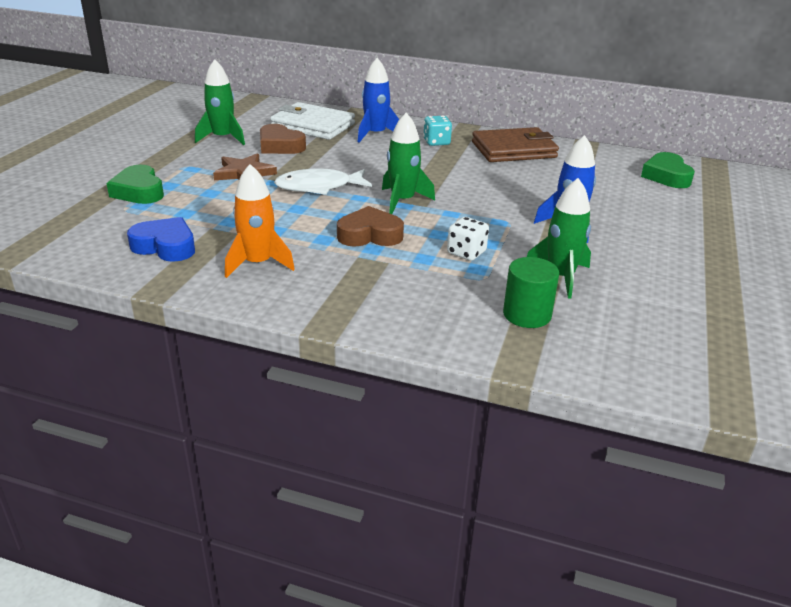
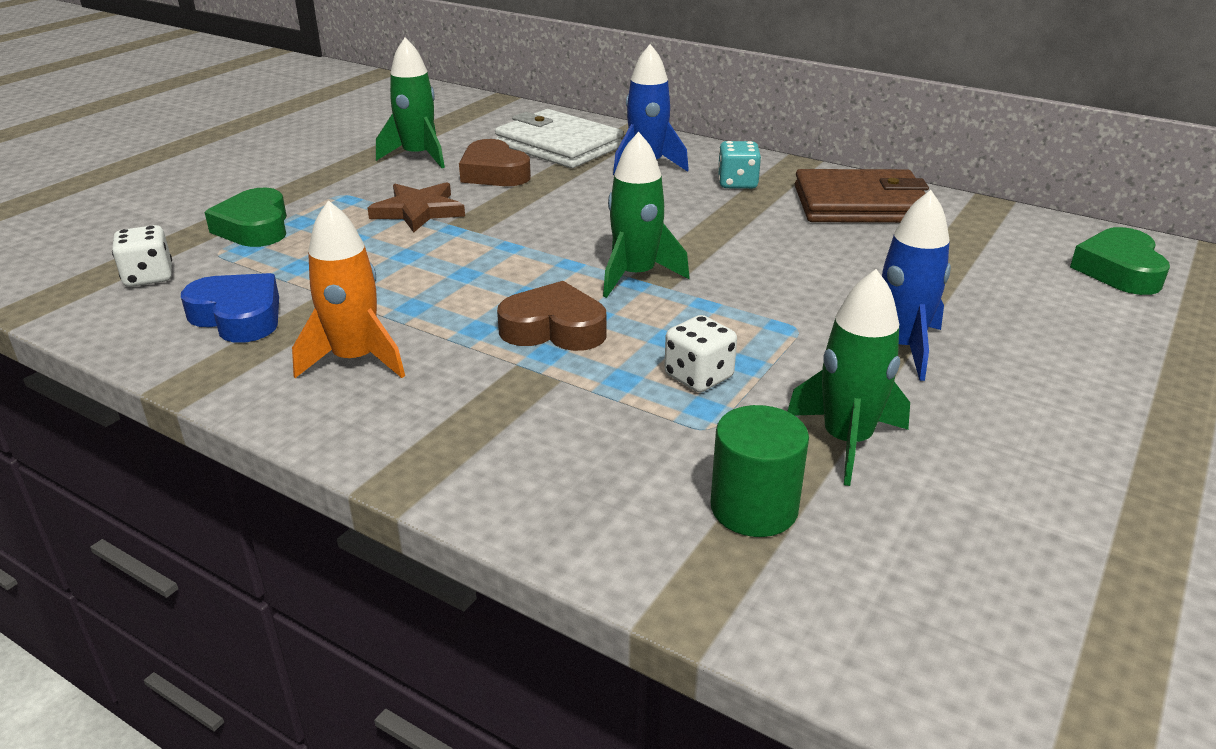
camera: 15 degrees right, 0 degrees up
white fish [274,168,372,195] -> none
none -> white dice [112,225,172,287]

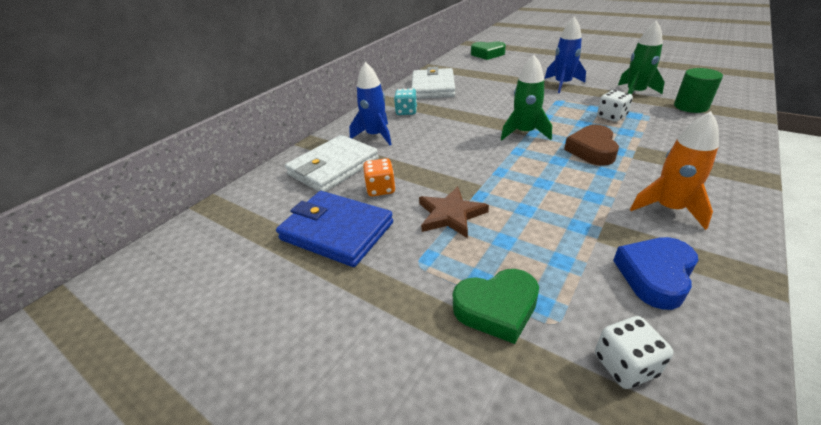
camera: 85 degrees left, 5 degrees up
green rocket [376,38,445,168] -> blue wallet [276,191,393,267]
brown heart [459,139,531,186] -> orange dice [363,158,396,196]
brown wallet [795,169,929,223] -> white wallet [411,67,455,99]

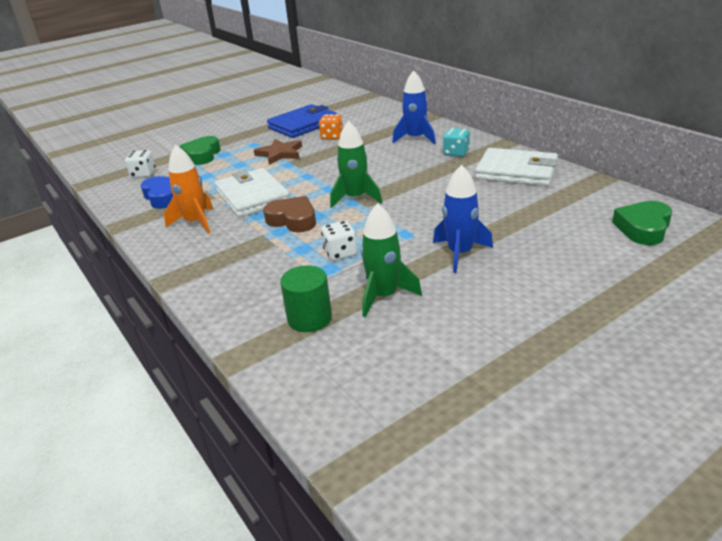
camera: 110 degrees right, 5 degrees down
white wallet [285,135,379,192] -> white wallet moved to [215,168,290,218]

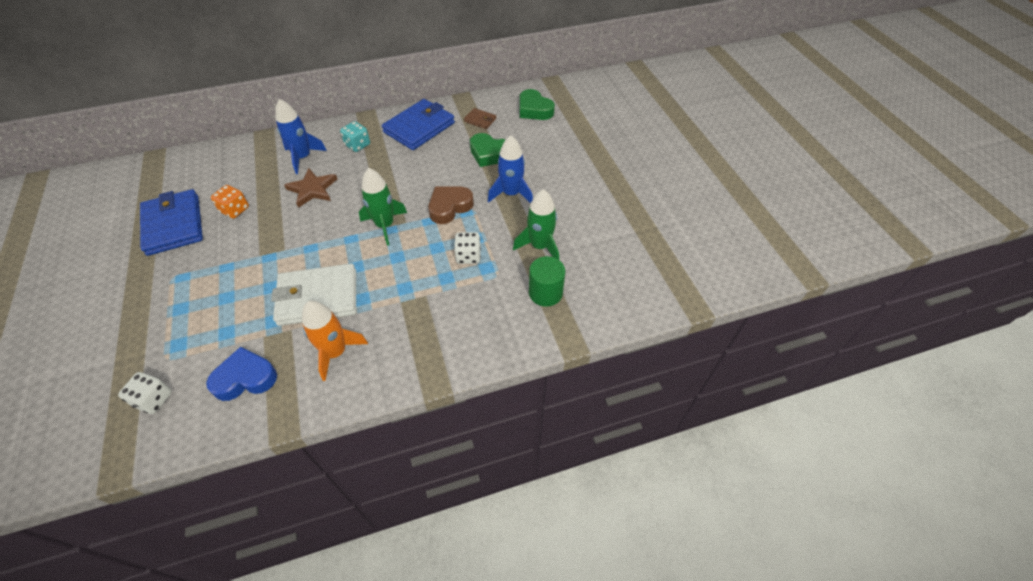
camera: 75 degrees left, 20 degrees up
green heart [180,136,221,165] -> green heart moved to [470,133,506,167]
brown star [254,139,302,165] -> brown star moved to [284,168,337,208]
brown heart [263,196,316,232] -> brown heart moved to [428,187,474,224]
white wallet [475,148,558,186] -> blue wallet [382,99,455,150]
none -> brown wallet [464,108,496,129]

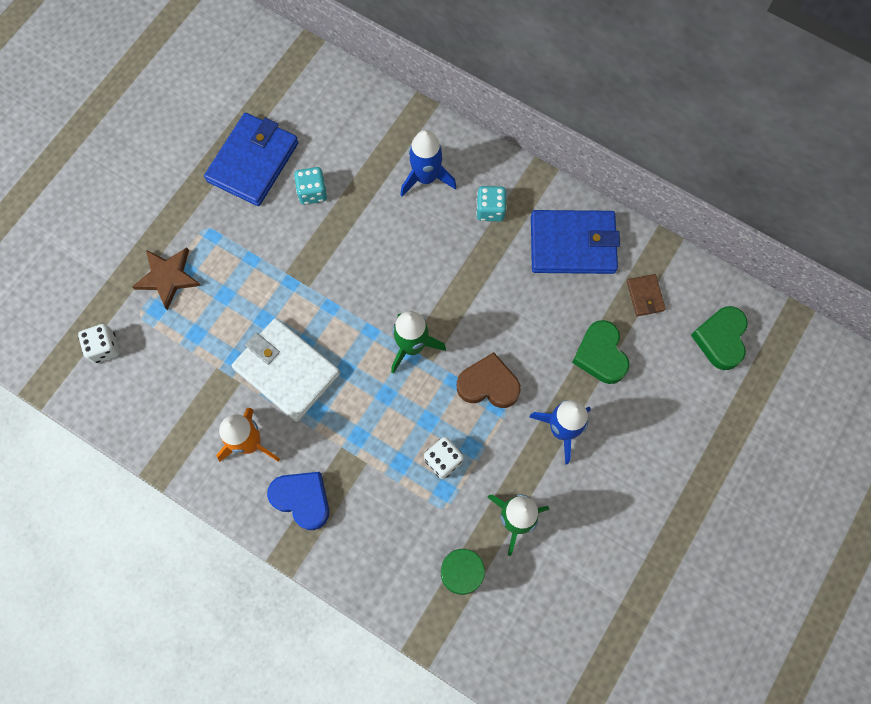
camera: 50 degrees right, 20 degrees up
blue heart [206,347,277,401] -> blue heart moved to [267,472,329,530]
orange dice [211,185,249,218] -> turquoise dice [294,167,327,205]
brown star [284,168,337,208] -> brown star moved to [132,248,201,310]

